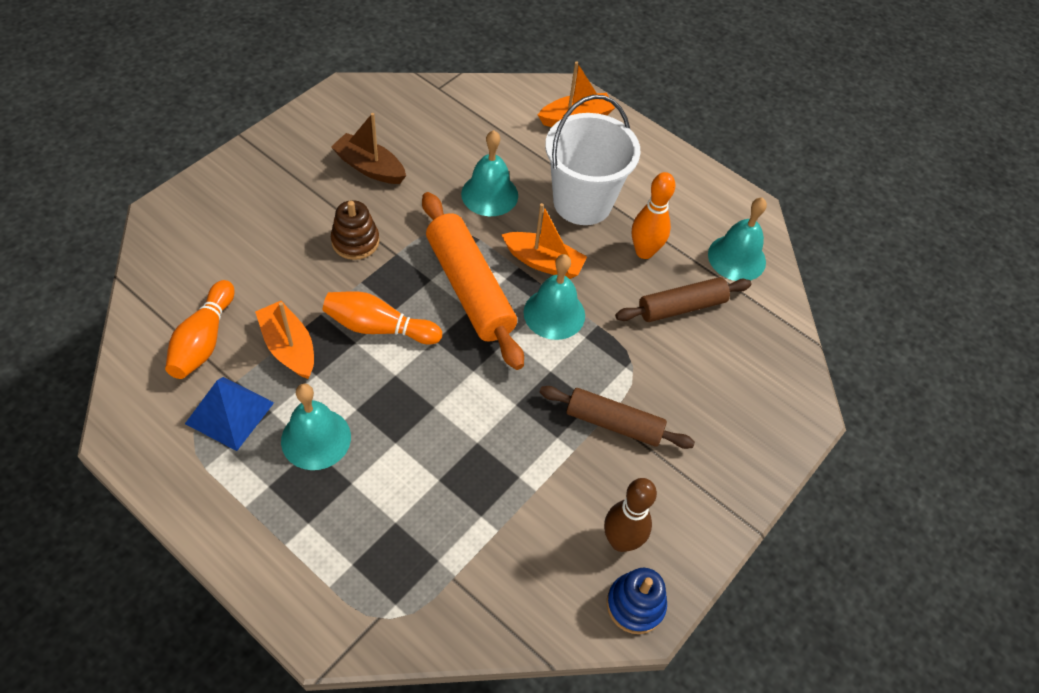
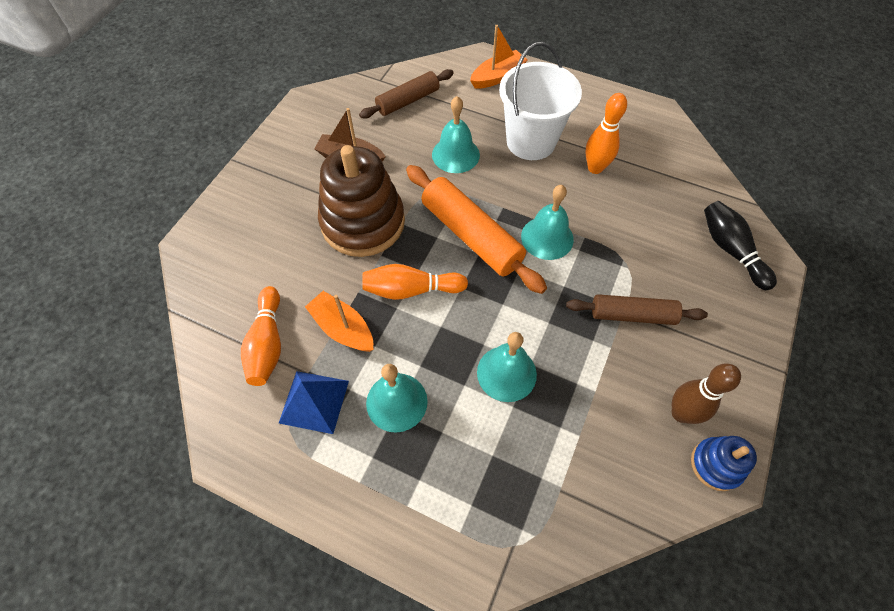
camera: 10 degrees left, 5 degrees up
brown stacking toy [331,200,380,260] -> brown stacking toy [318,145,405,257], size x2.05
orange boat [501,203,587,279] -> none
brown rolling pin [615,277,752,322] -> brown rolling pin moved to [359,69,454,118]
turquoise bell [708,197,767,281] -> turquoise bell moved to [477,332,537,402]
none -> black bowling pin [704,201,777,290]

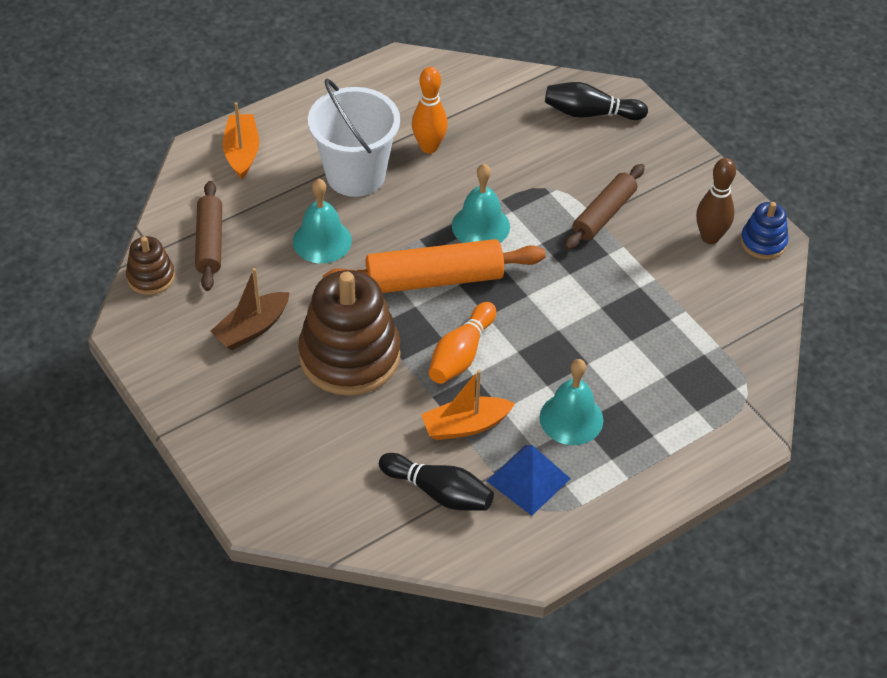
camera: 60 degrees left, 10 degrees down
orange bowling pin [241,286,281,386] -> black bowling pin [379,453,494,511]
turquoise bell [477,332,537,402] -> none
none -> brown stacking toy [126,236,175,295]

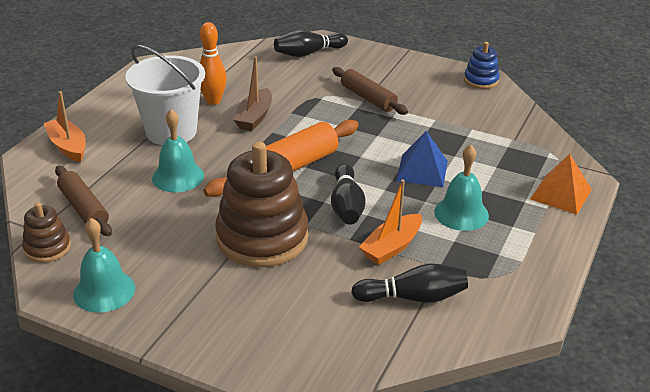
camera: 30 degrees left, 15 degrees down
brown boat [210,268,290,350] -> brown boat moved to [233,56,272,131]
orange bowling pin [429,302,496,384] -> black bowling pin [331,163,366,225]
turquoise bell [452,164,510,243] -> turquoise bell moved to [73,218,135,313]
blue pyramid [487,445,571,516] -> blue pyramid moved to [396,131,448,187]
brown rolling pin [564,164,645,250] -> brown rolling pin turned 45 degrees counterclockwise [332,67,408,115]
brown bowling pin [696,158,736,244] -> none
none -> orange pyramid [530,154,592,215]

